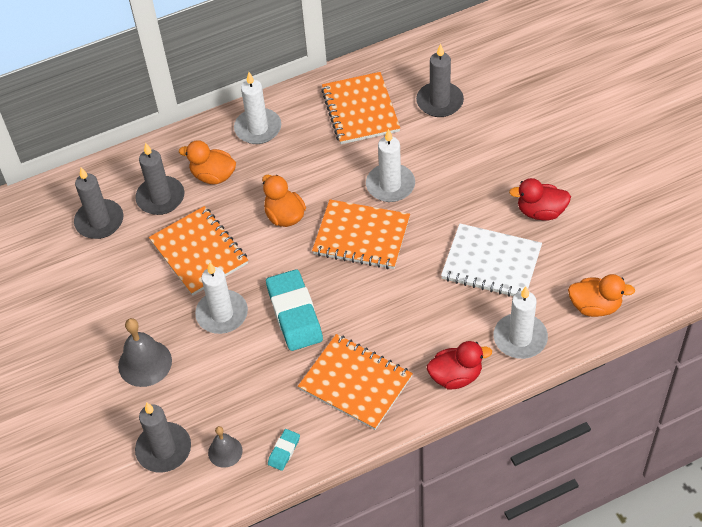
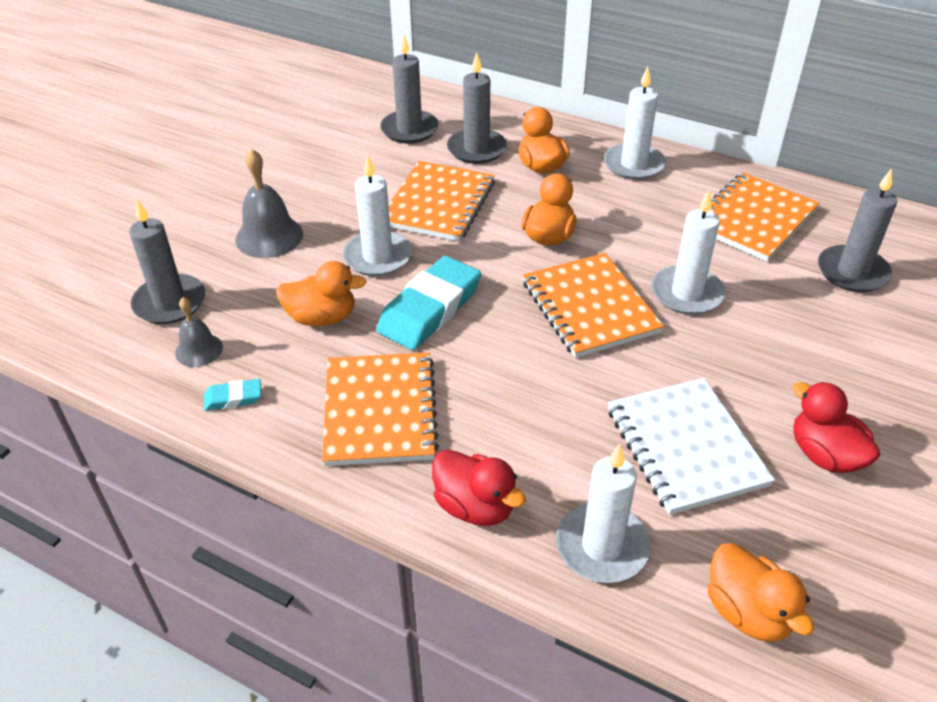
camera: 50 degrees right, 10 degrees down
none -> orange duck [276,261,366,326]

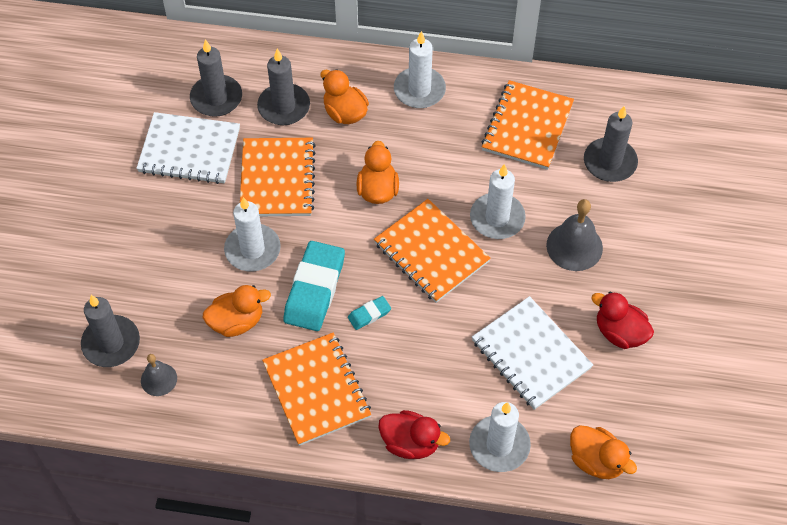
camera: 20 degrees left, 15 degrees up
turquoise eraser [204,379,261,411] -> turquoise eraser moved to [348,296,391,330]
grey bell [236,149,303,258] -> grey bell moved to [546,199,603,271]
none -> white notebook [136,112,240,184]

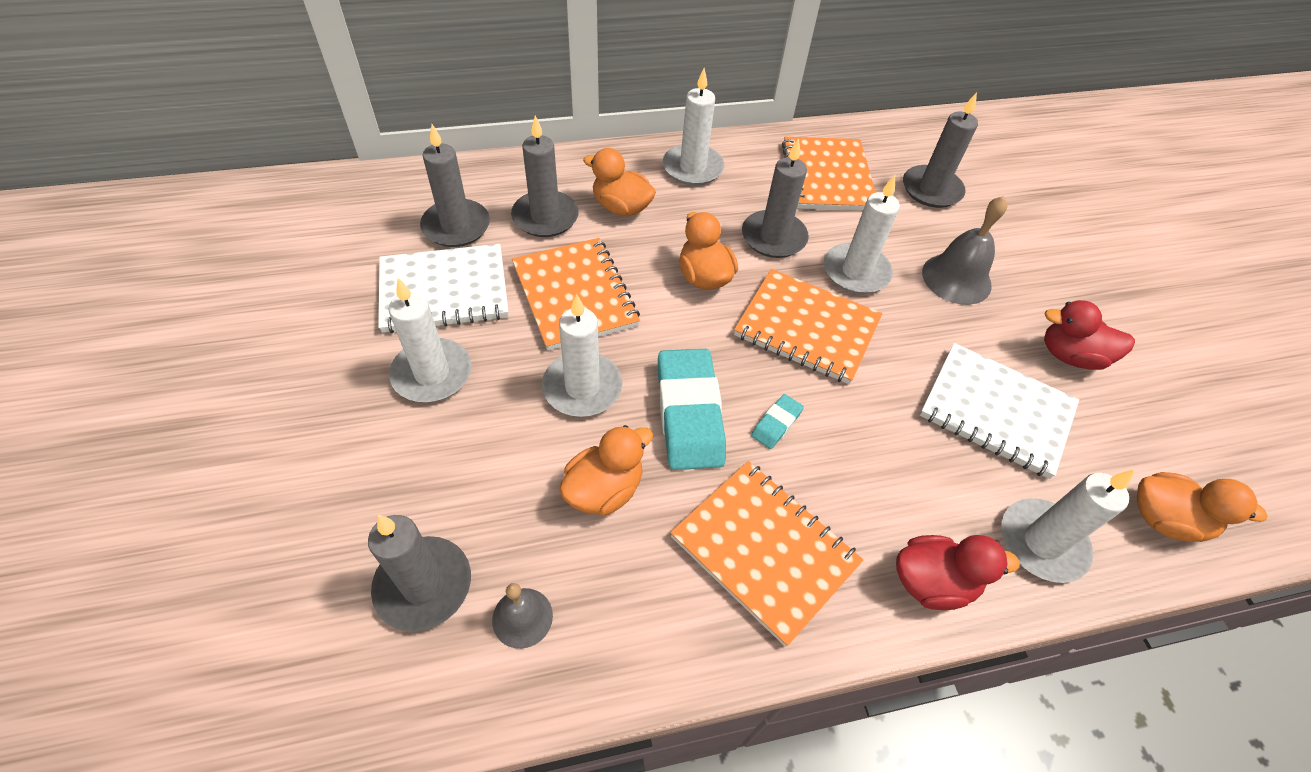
camera: 25 degrees left, 5 degrees down
none -> white candle [388,278,471,402]
none -> grey candle [742,138,809,258]

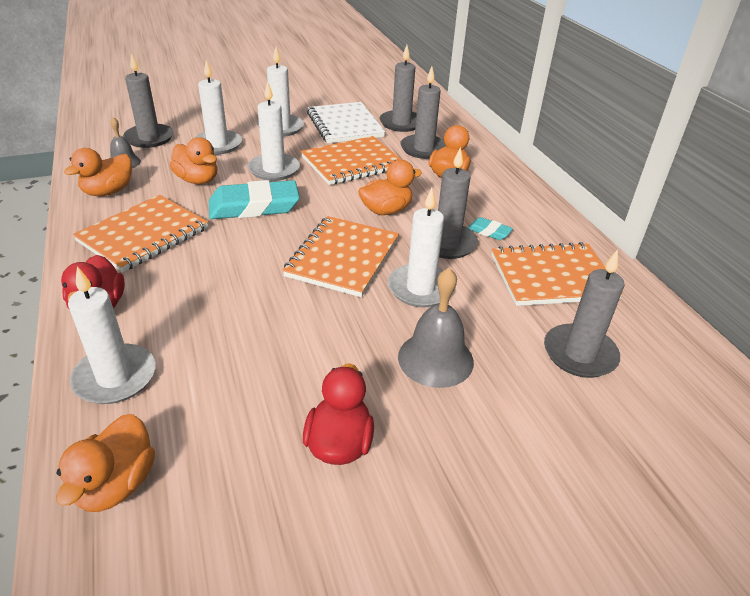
camera: 85 degrees right, 15 degrees down
white candle [663,68,724,186] -> white candle moved to [194,60,242,155]
turquoise eraser [751,394,804,449] -> turquoise eraser moved to [468,217,513,240]
white notebook [920,343,1079,479] -> none
none -> orange duck [64,148,132,196]

